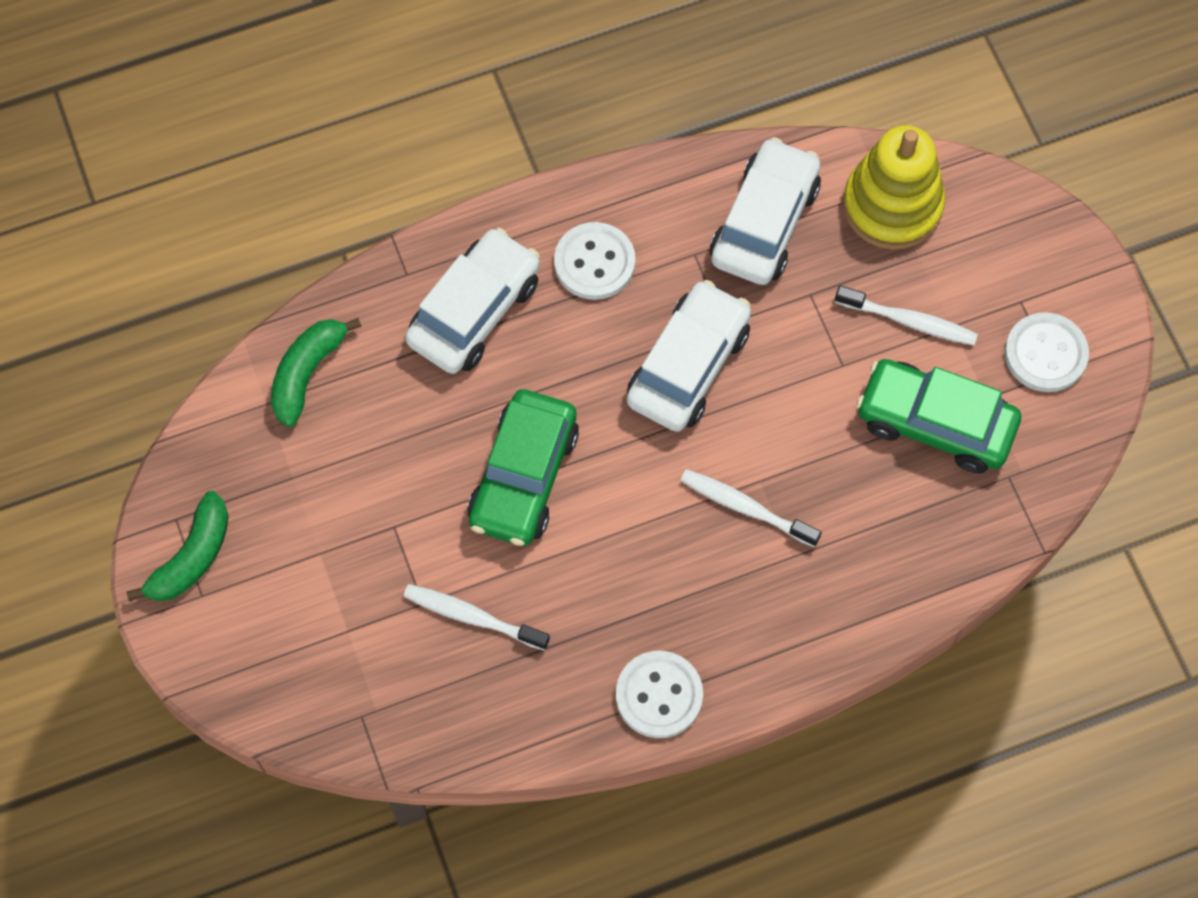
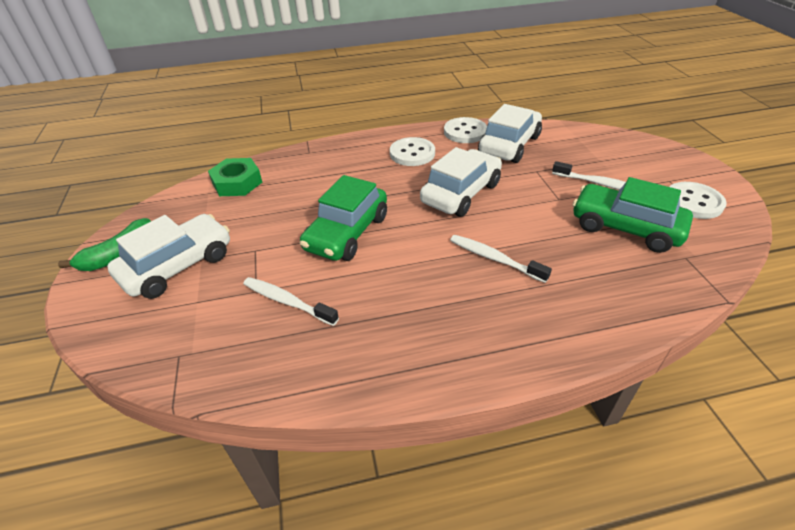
camera: 10 degrees right, 25 degrees down
green banana [271,318,362,427] -> green nut [208,158,262,196]
white car [405,228,540,374] -> white car moved to [107,214,230,299]
white button [616,651,703,738] -> white button moved to [444,117,487,143]
yellow stacking toy [843,125,945,250] -> none

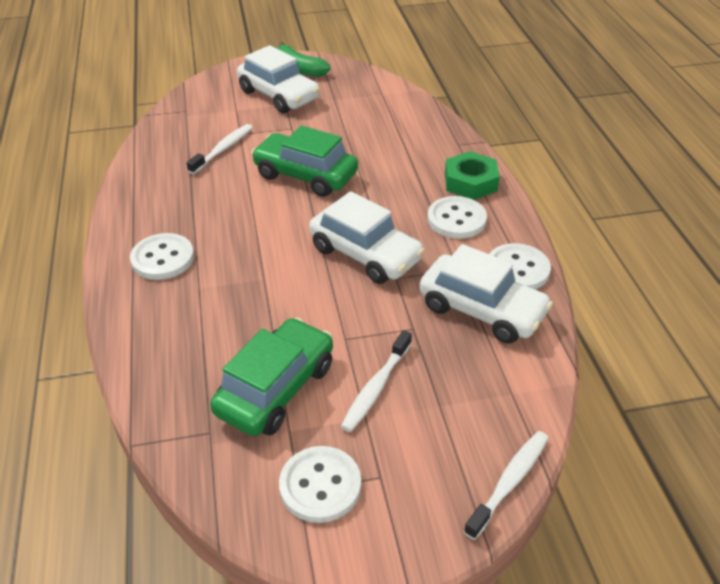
camera: 90 degrees right, 0 degrees up
green nut [208,158,262,196] -> green nut moved to [445,151,500,200]
white toothbrush [450,235,552,283] -> white toothbrush moved to [464,431,548,540]
none -> white button [130,233,194,280]

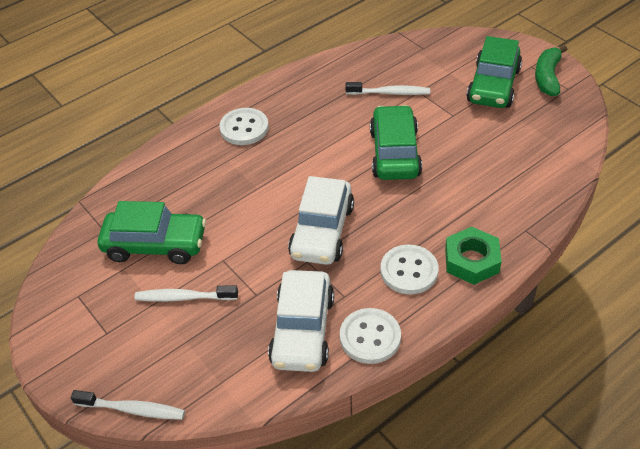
camera: 65 degrees right, 5 degrees up
white car [237,45,320,113] -> green car [466,36,522,108]
white button [279,446,361,523] -> none

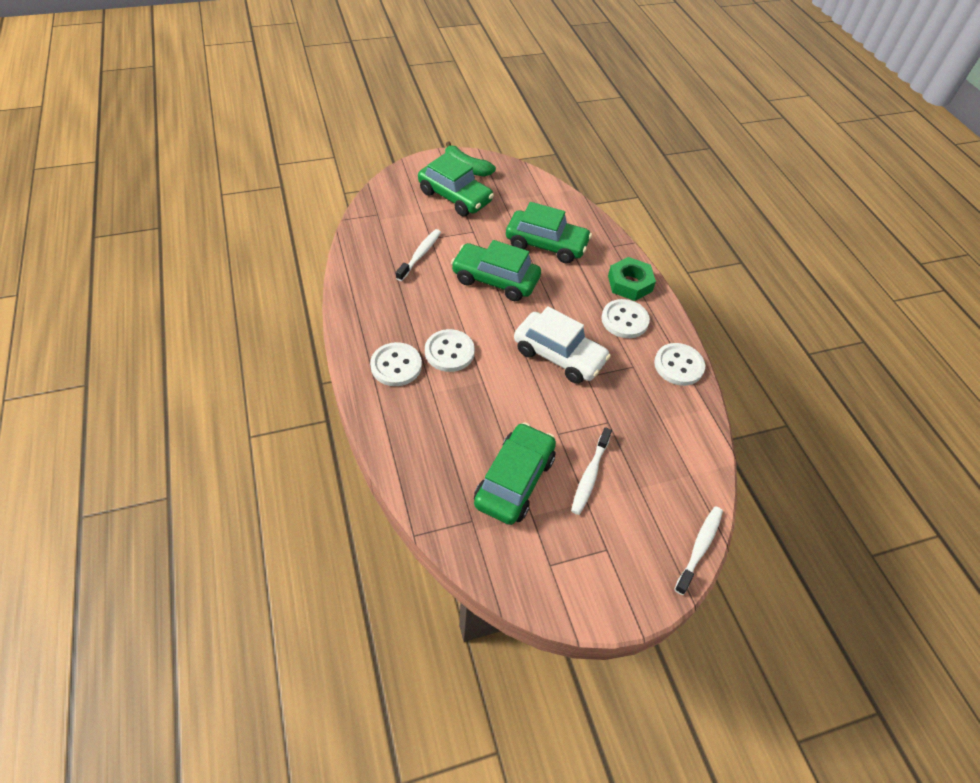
camera: 75 degrees left, 5 degrees up
white car [268,270,334,372] -> none
none -> white button [425,329,475,372]
none -> green car [506,202,592,263]

